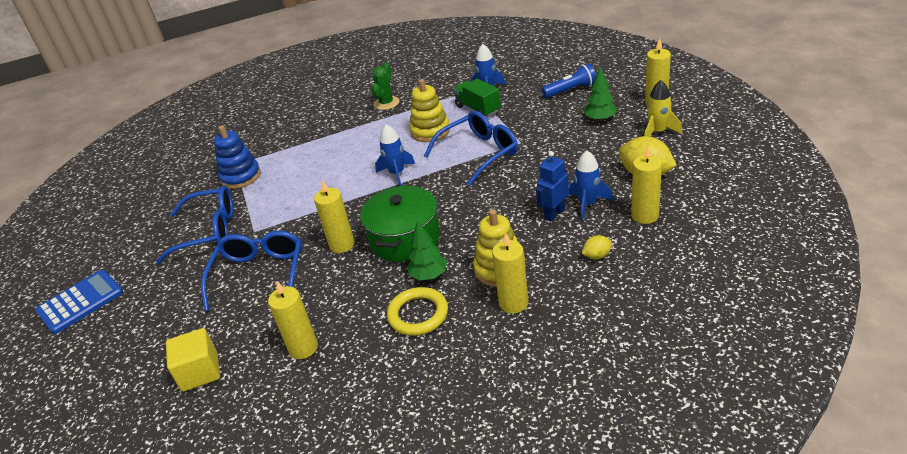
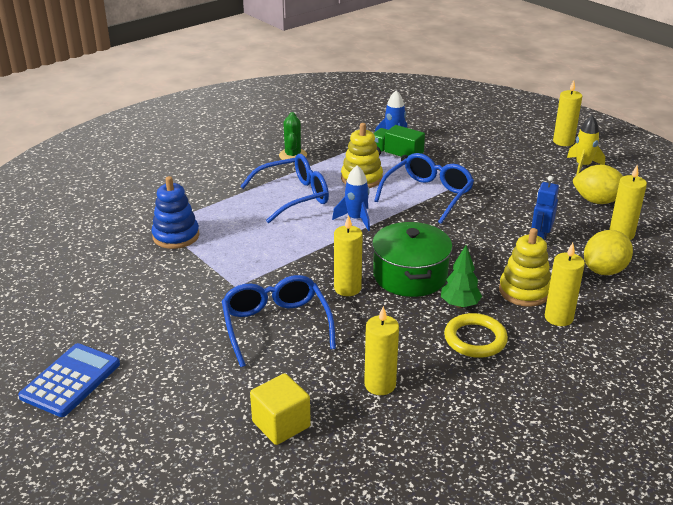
camera: 25 degrees left, 5 degrees down
blue glasses [156,186,233,264] -> blue glasses moved to [240,154,329,223]
blue flashlight [542,63,596,98] -> none
blue rocket [569,151,613,221] -> none
yellow lemon [582,235,612,259] -> yellow lemon [584,230,633,275], size x1.98
green tree [584,68,617,121] -> none

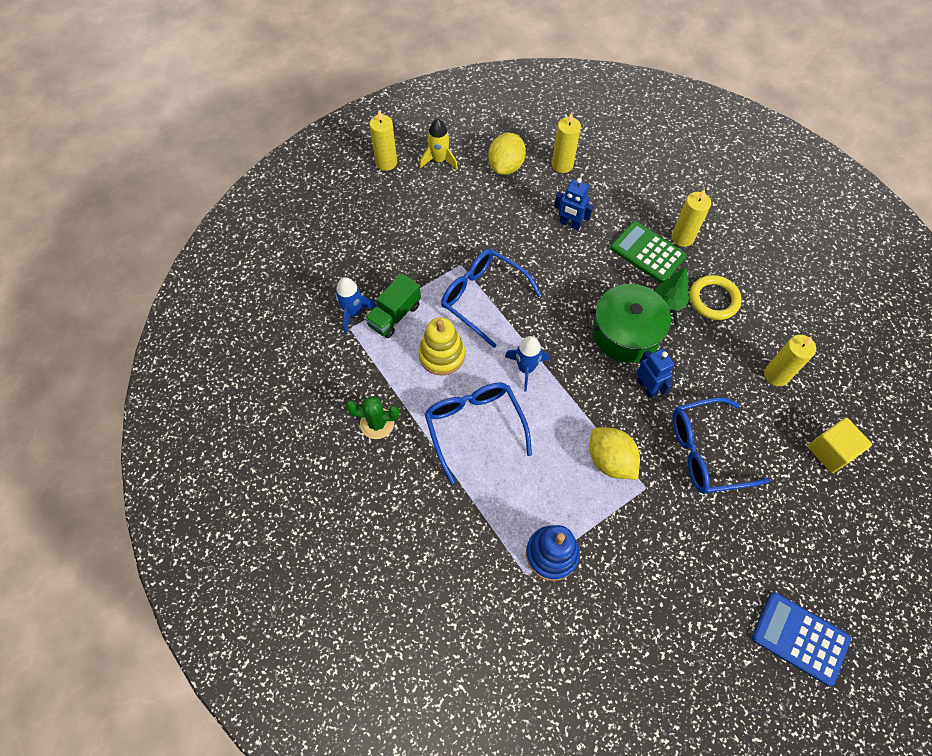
camera: 85 degrees left, 30 degrees up
yellow candle [334,215,363,296] -> blue robot [637,349,674,399]
yellow stacking toy [499,228,551,307] -> green calculator [610,221,687,283]
yellow lemon [584,230,633,275] -> yellow lemon moved to [590,427,640,479]

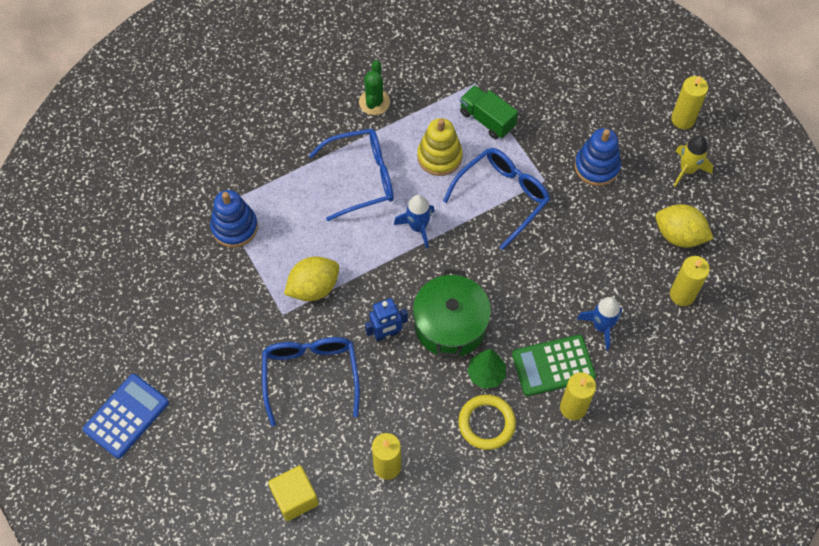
camera: 95 degrees right, 0 degrees up
blue rocket [336,277,377,333] -> blue rocket moved to [577,297,622,351]
blue robot [554,178,593,230] -> none
green calculator [610,221,687,283] -> green calculator turned 150 degrees counterclockwise [512,335,596,396]
none -> blue stacking toy [575,128,621,186]

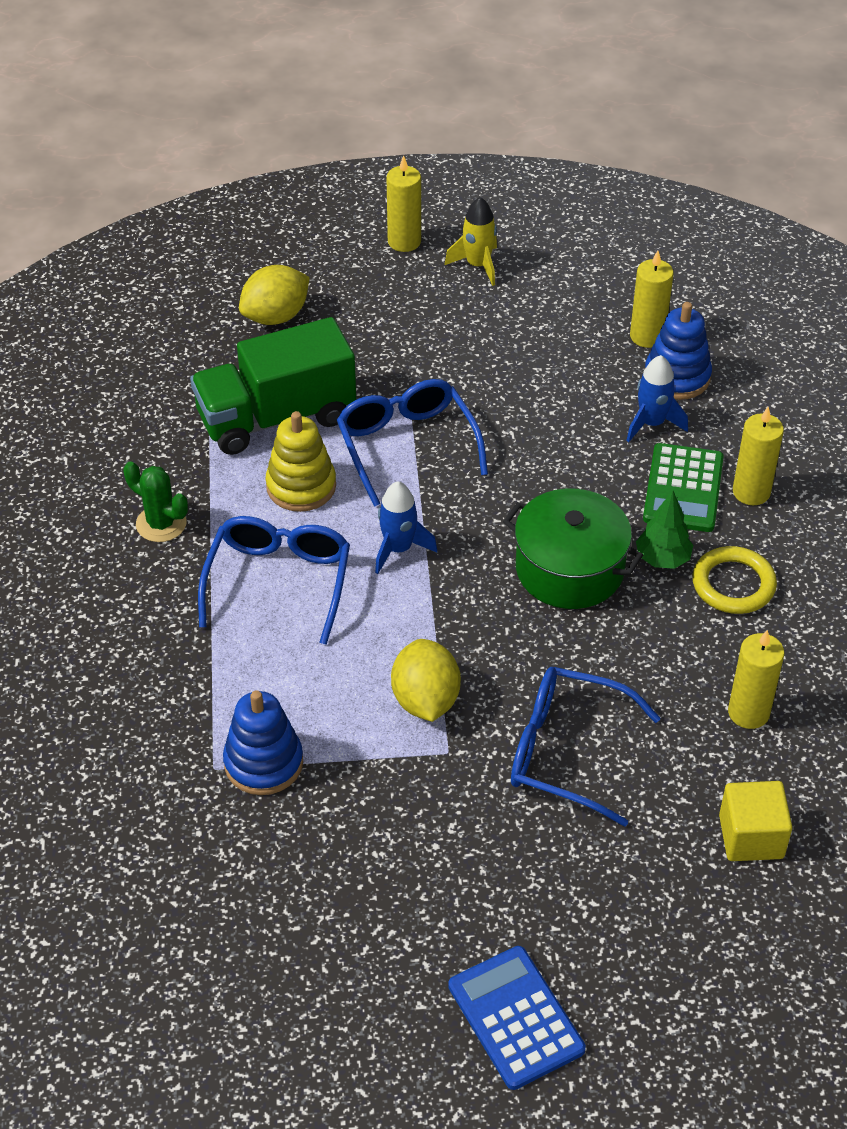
camera: 65 degrees left, 15 degrees down
blue robot [365,298,408,341] -> none
green truck [460,85,518,140] -> green truck [190,317,356,455], size x1.76
blue stacking toy [575,128,621,186] -> blue stacking toy moved to [645,302,712,400]
yellow lemon [656,204,713,248] -> yellow lemon moved to [239,265,310,325]

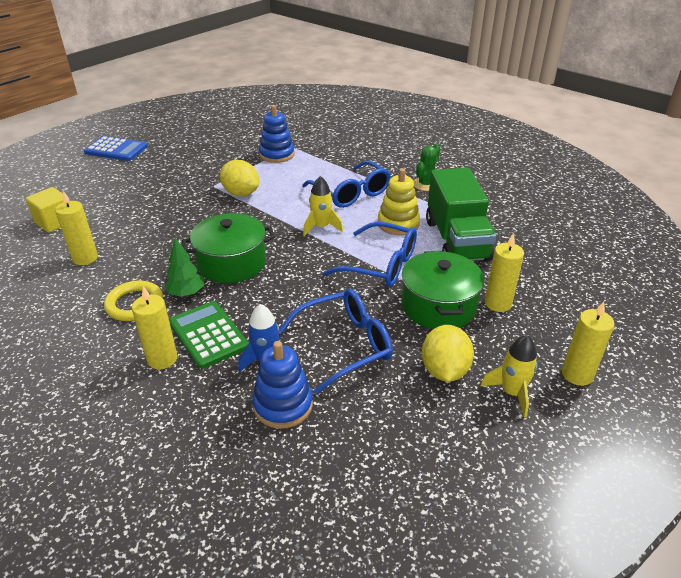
camera: 135 degrees right, 10 degrees down
green cactus [123,461,188,542] -> green cactus turned 45 degrees counterclockwise [414,144,440,191]
green truck [190,317,356,455] -> green truck turned 150 degrees clockwise [426,168,496,261]
yellow lemon [239,265,310,325] -> yellow lemon moved to [422,325,474,382]
blue rocket [375,481,437,574] -> yellow rocket [303,176,343,236]
blue glasses [511,667,660,827] -> blue glasses moved to [279,289,393,394]
yellow candle [630,250,673,348] -> yellow candle moved to [485,233,524,312]
none -> green pot [402,251,484,329]

